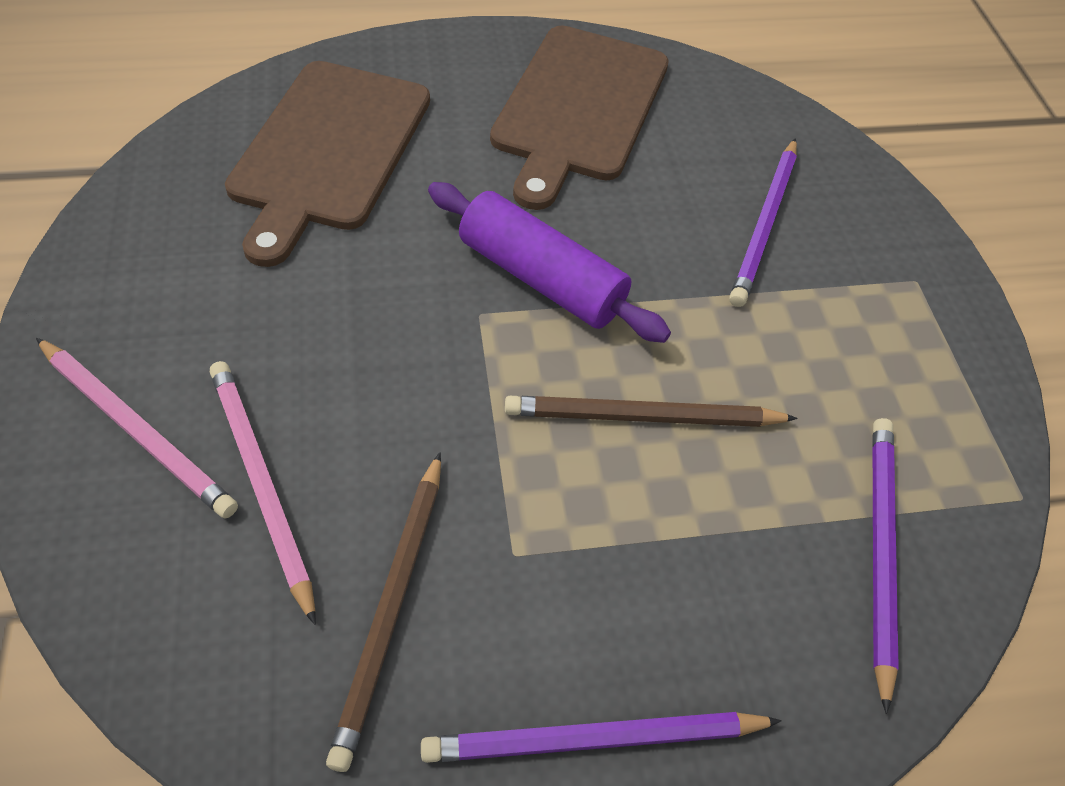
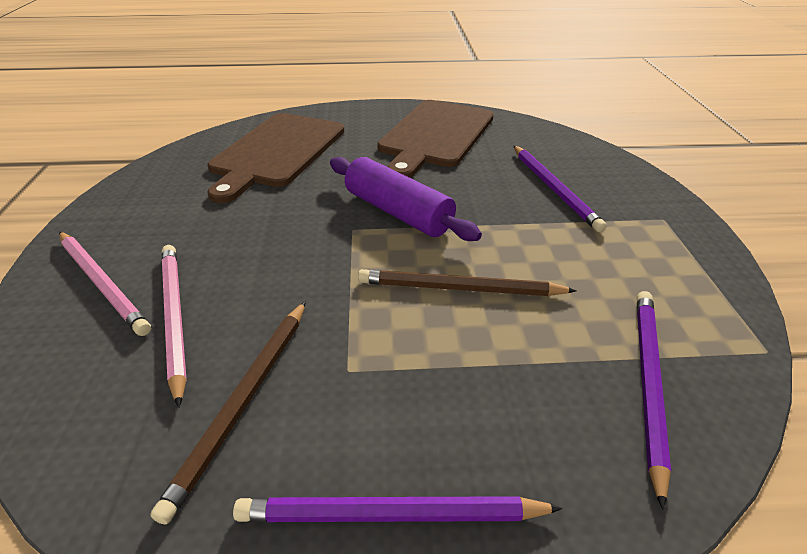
camera: 10 degrees right, 15 degrees down
purple pencil [729,138,797,307] -> purple pencil turned 45 degrees counterclockwise [513,145,607,232]

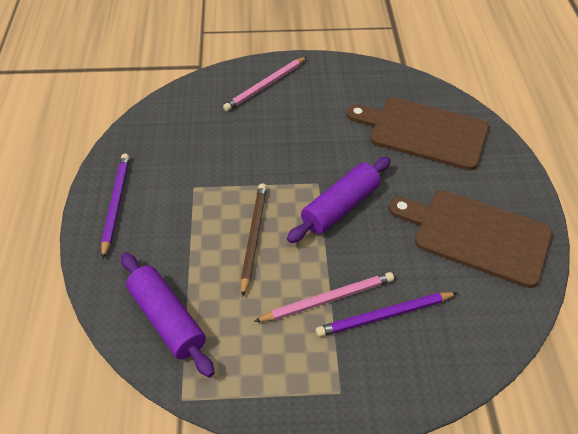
camera: 90 degrees right, 10 degrees up
brown pencil [150,301,306,524] -> none
pink pencil [162,245,187,408] -> pink pencil moved to [254,272,394,322]
purple pencil [637,291,671,510] -> purple rolling pin [121,252,214,377]

